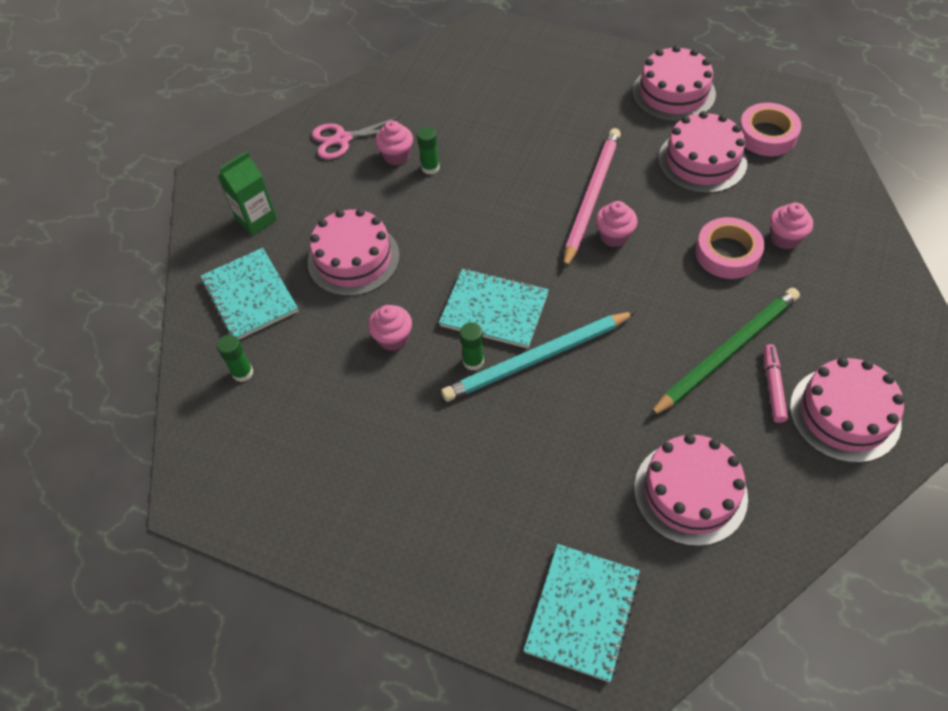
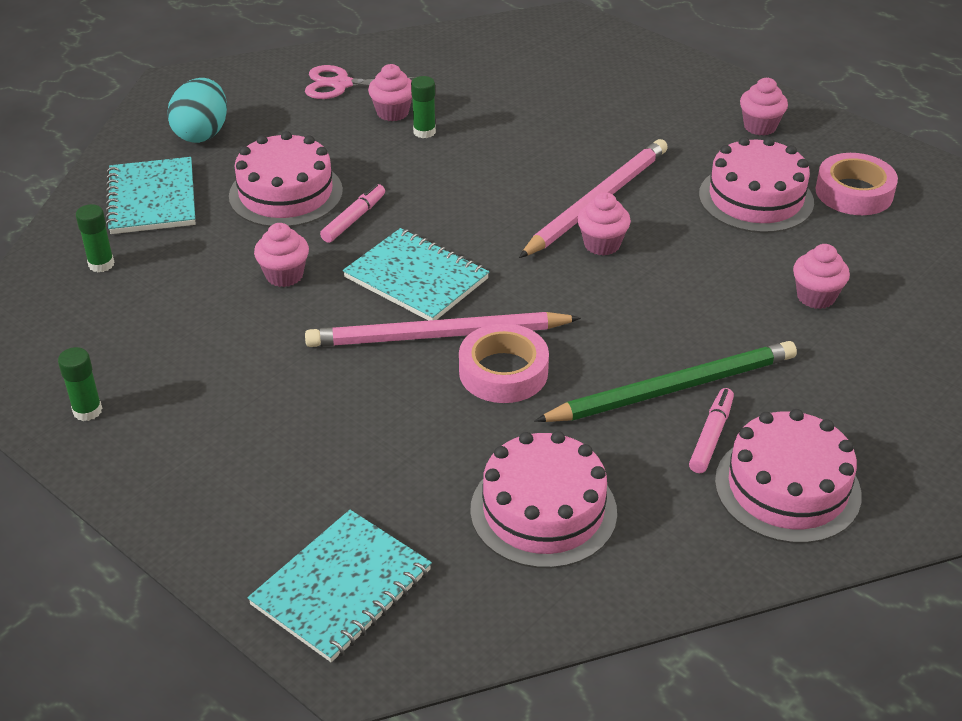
camera: 15 degrees right, 15 degrees down
green carton [218,151,277,236] -> turquoise egg [167,78,227,143]
turquoise pencil [441,311,636,402] -> pink pencil [305,312,581,347]
green glue stick [460,322,484,371] -> green glue stick moved to [58,347,102,421]
pink cake [632,45,716,122] -> pink cupcake [740,78,788,136]
pink tape [695,217,765,279] -> pink tape moved to [459,323,549,403]
none -> pink marker [320,184,385,243]

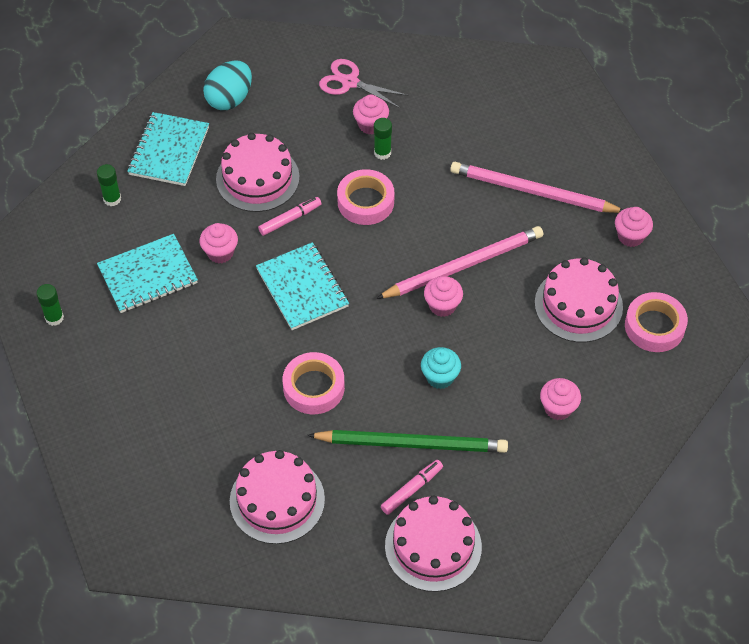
camera: 25 degrees right, 15 degrees up
turquoise notebook [248,510,432,662] -> turquoise notebook moved to [97,234,198,313]
pink pencil [305,312,581,347] -> pink pencil moved to [450,162,623,213]
none -> pink tape [337,169,394,225]
none -> turquoise cupcake [421,347,461,389]

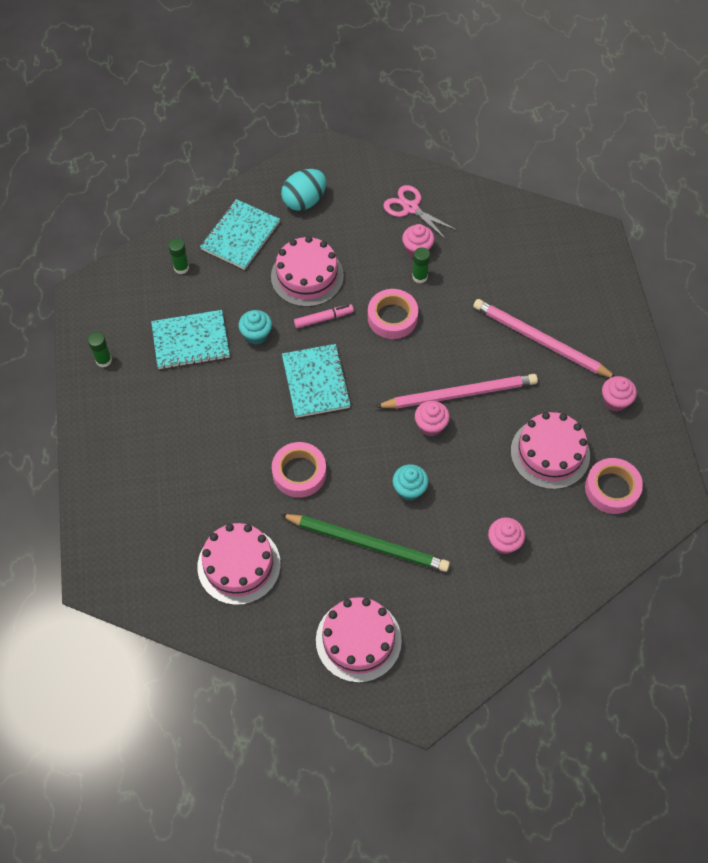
camera: 15 degrees right, 5 degrees up
pink cupcake [200,223,238,264] -> turquoise cupcake [239,310,272,345]
pink marker [381,460,443,515] -> none

